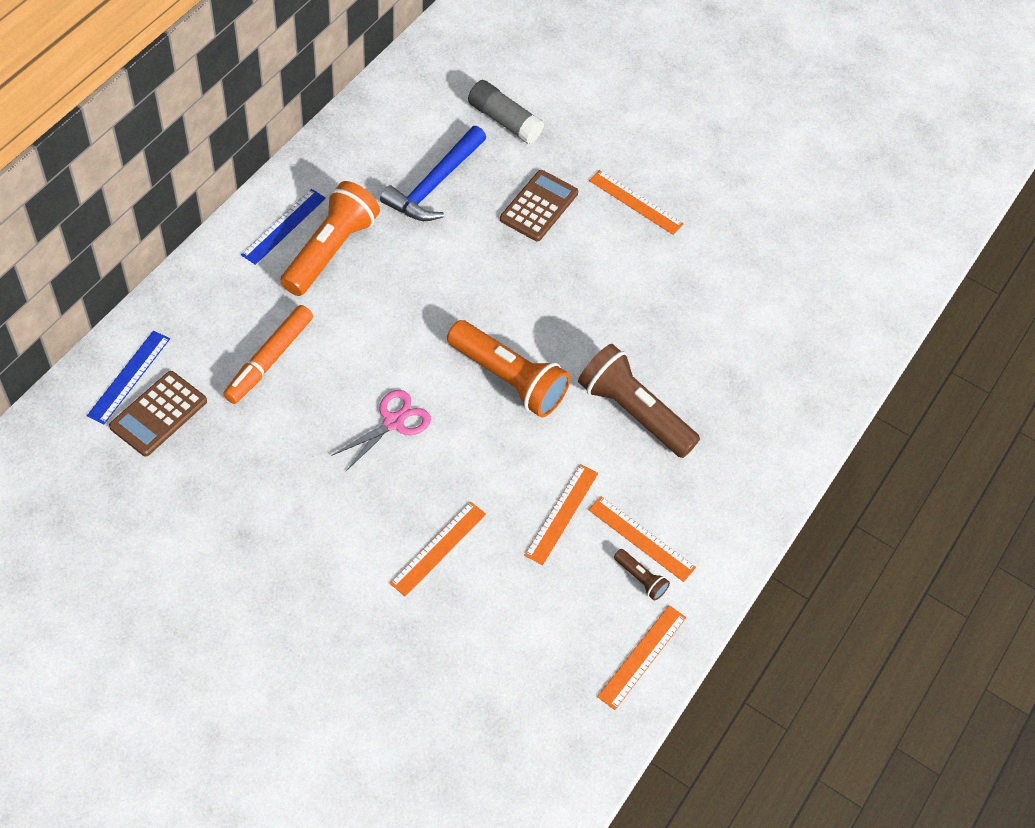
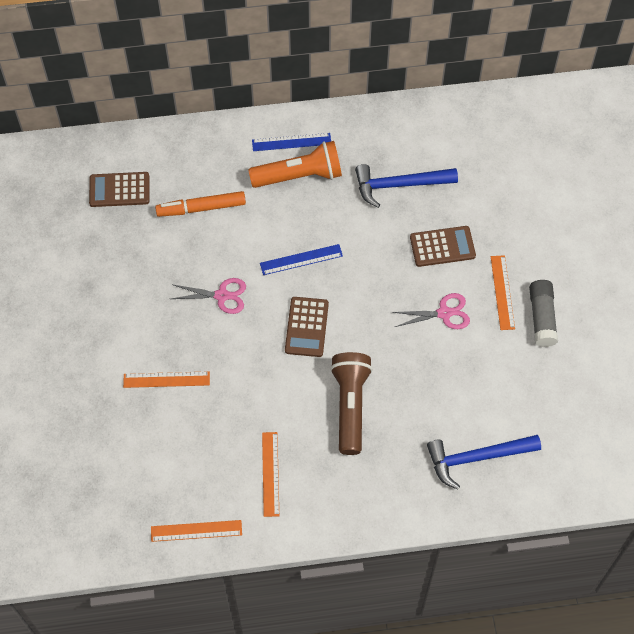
camera: 55 degrees right, 5 degrees up
blue ruler [87,331,170,424] -> blue ruler moved to [260,244,343,275]
orange flashlight [447,320,570,418] -> brown calculator [285,297,329,357]
grey glue stick [468,80,544,144] -> grey glue stick moved to [529,280,558,347]
orange ruler [524,464,598,565] -> none
brown flashlight [614,549,670,601] -> none
none -> pink scissors [392,293,470,329]
none -> blue hammer [427,435,541,489]

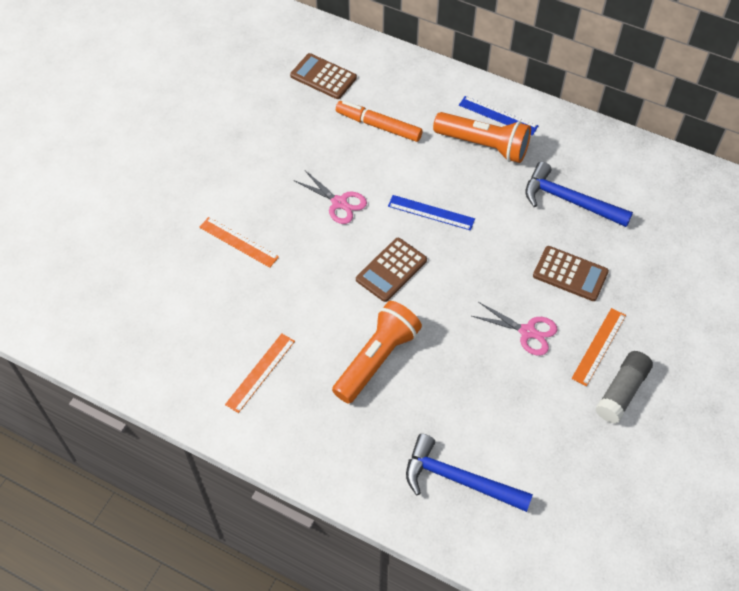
camera: 35 degrees right, 5 degrees down
orange ruler [151,520,242,542] -> none
brown flashlight [330,352,373,455] -> orange flashlight [332,301,422,404]

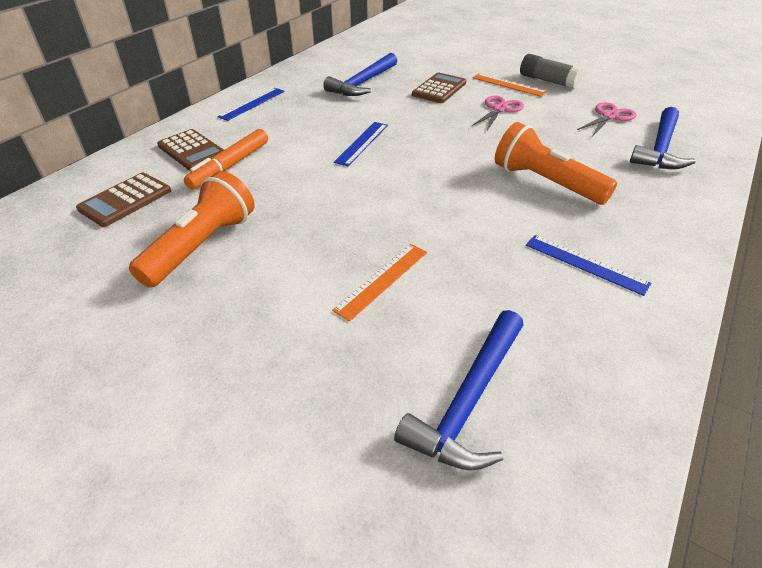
camera: 85 degrees left, 15 degrees down
orange ruler [225,333,295,413] -> blue ruler [526,235,651,296]
pink scissors [294,171,367,224] -> pink scissors moved to [577,102,636,136]
brown calculator [356,238,427,302] -> brown calculator moved to [157,129,224,171]
orange flashlight [433,112,531,163] -> orange flashlight moved to [129,171,255,288]
none -> blue hammer [394,310,524,471]

